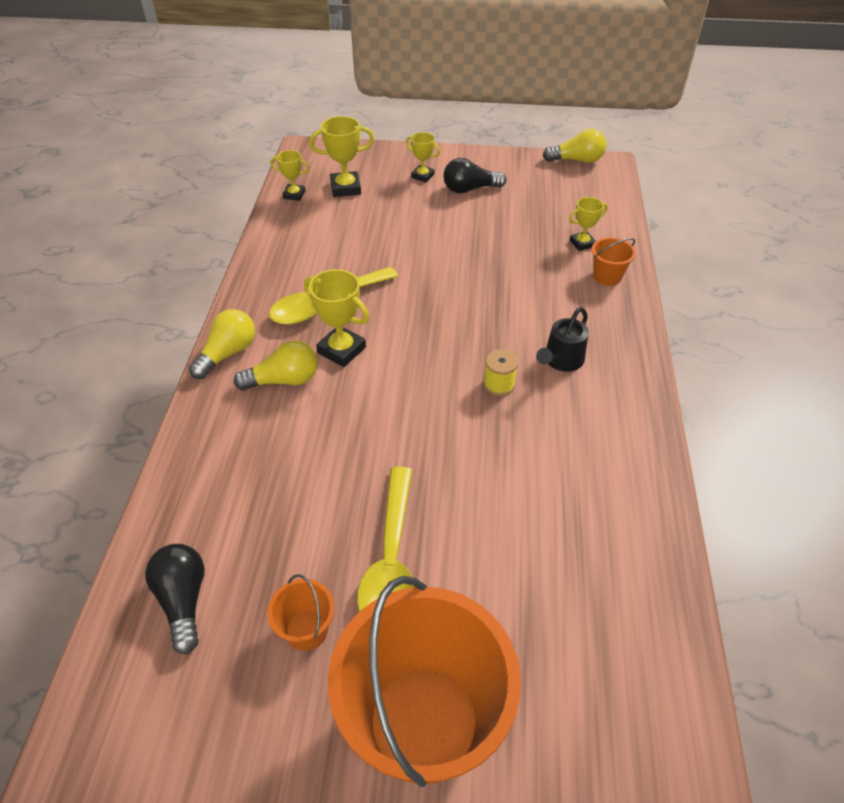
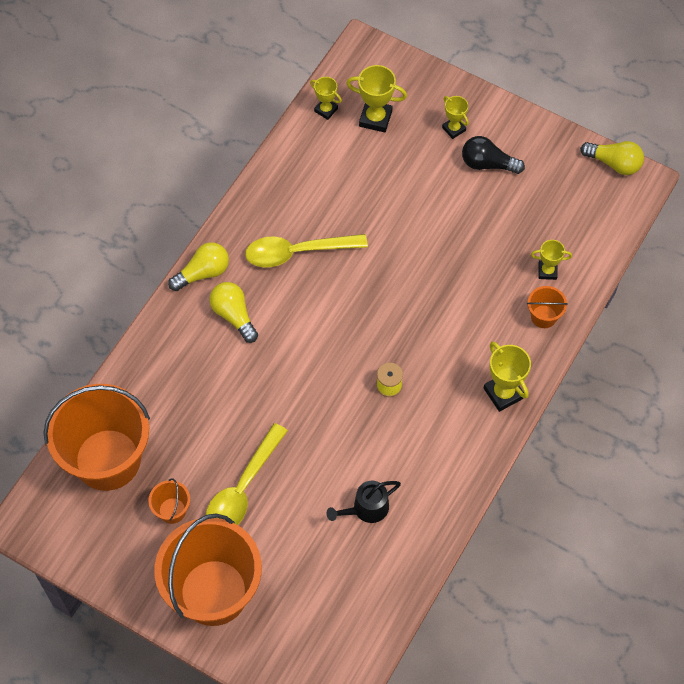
camera: 25 degrees right, 15 degrees up
black light bulb [145,544,205,654] -> orange bucket [43,384,150,491]
yellow light bulb [234,341,318,391] -> yellow light bulb turned 135 degrees counterclockwise [209,282,258,343]
yellow trophy [304,269,370,367] -> yellow trophy moved to [484,341,531,412]
black watering can [536,307,589,372] -> black watering can moved to [327,481,401,523]

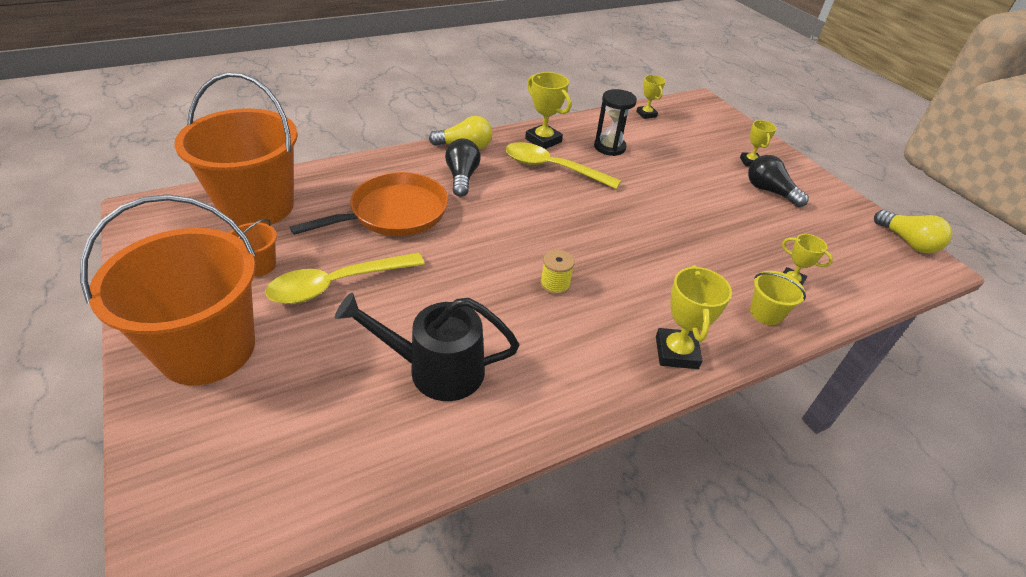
camera: 30 degrees right, 20 degrees down
yellow light bulb [209,282,258,343] -> black light bulb [445,138,481,197]
black watering can [327,481,401,523] -> black watering can [335,293,519,401], size x1.57
yellow trophy [346,65,407,132] -> yellow trophy moved to [525,72,571,149]
orange bucket [527,286,568,328] -> yellow bucket [750,271,806,325]
none -> orange pan [290,172,448,236]
none -> black hourglass [594,89,637,156]

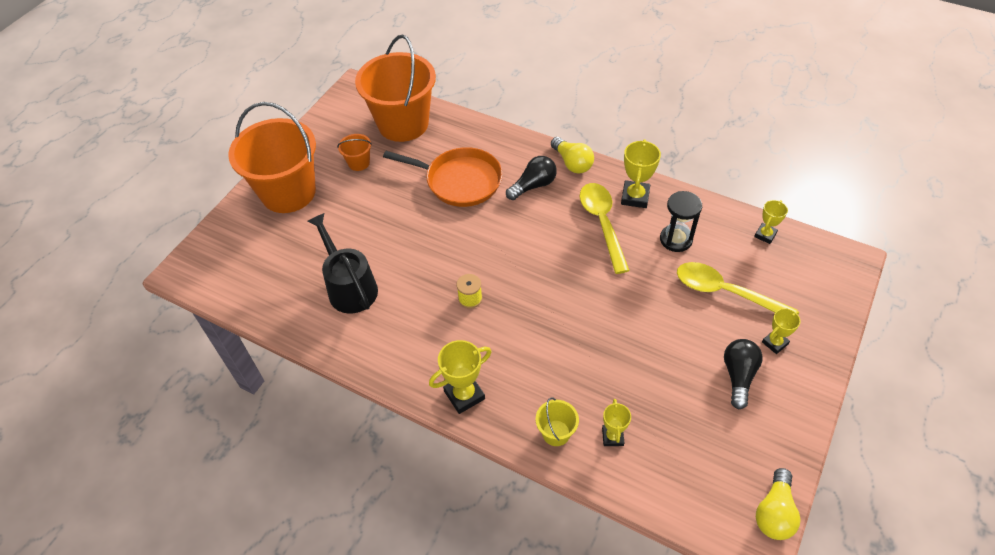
camera: 60 degrees right, 10 degrees up
yellow spoon [265,252,425,304] -> yellow spoon moved to [677,262,797,312]

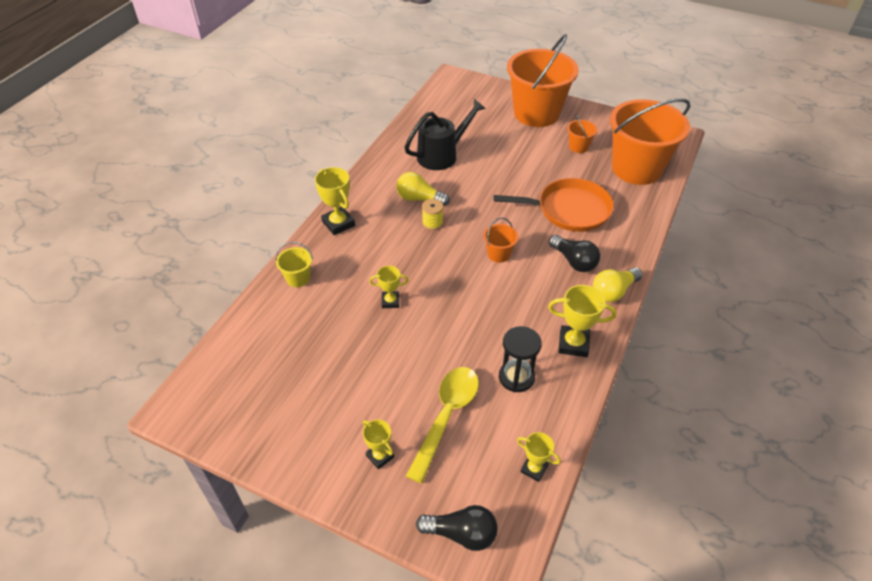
camera: 85 degrees right, 5 degrees down
orange pan [383,147,502,207] -> orange pan turned 105 degrees counterclockwise [494,178,614,232]
yellow spoon [580,183,630,274] -> none
yellow trophy [602,399,631,446] -> yellow trophy moved to [369,266,409,308]
black light bulb [724,339,763,409] -> black light bulb moved to [416,505,498,551]
yellow light bulb [756,468,800,540] -> yellow light bulb moved to [396,172,450,206]
none -> orange bucket [483,218,518,263]

